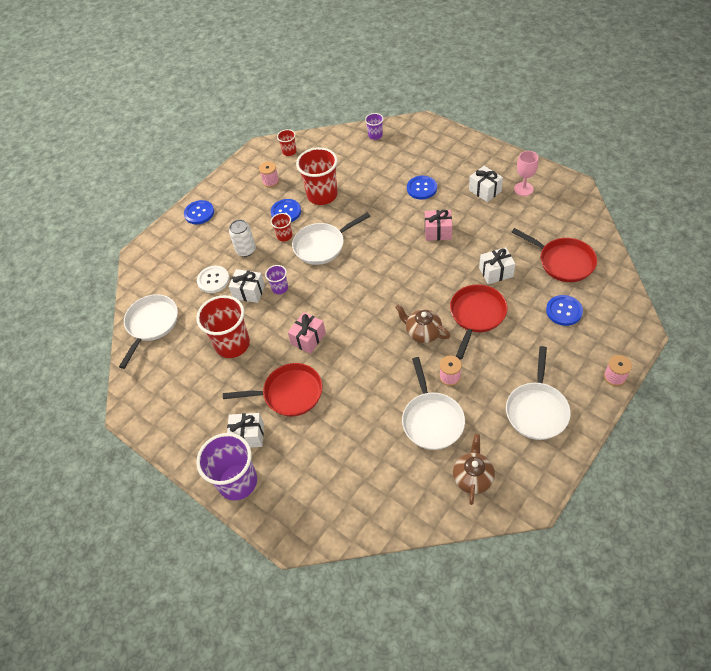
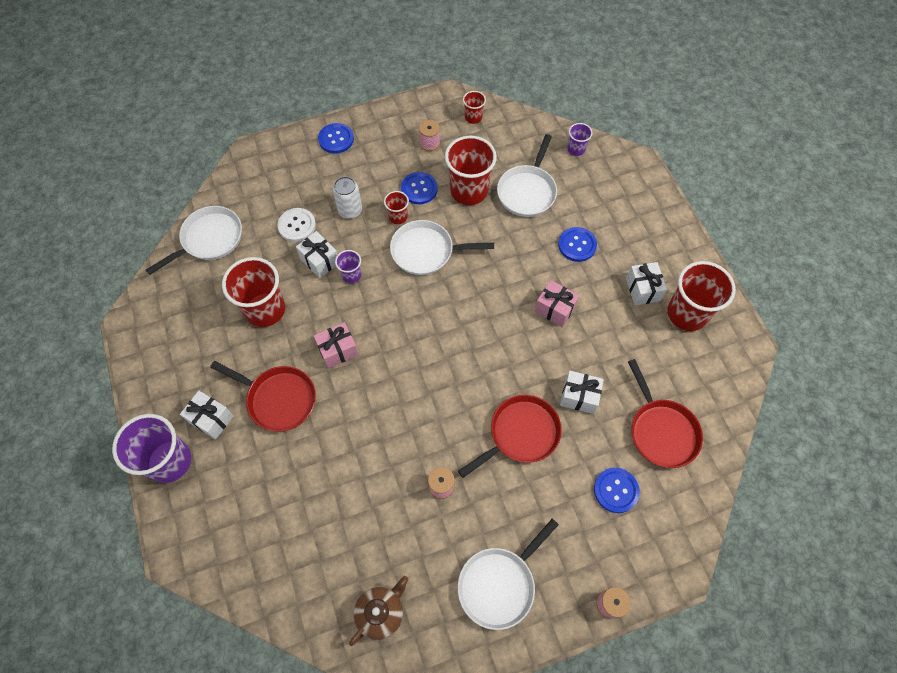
camera: 25 degrees right, 10 degrees up
brown teapot [395,305,450,343] -> none
white pan [402,357,465,450] -> white pan moved to [497,134,557,217]
pink goblet [514,151,538,196] -> red cup [667,261,736,331]

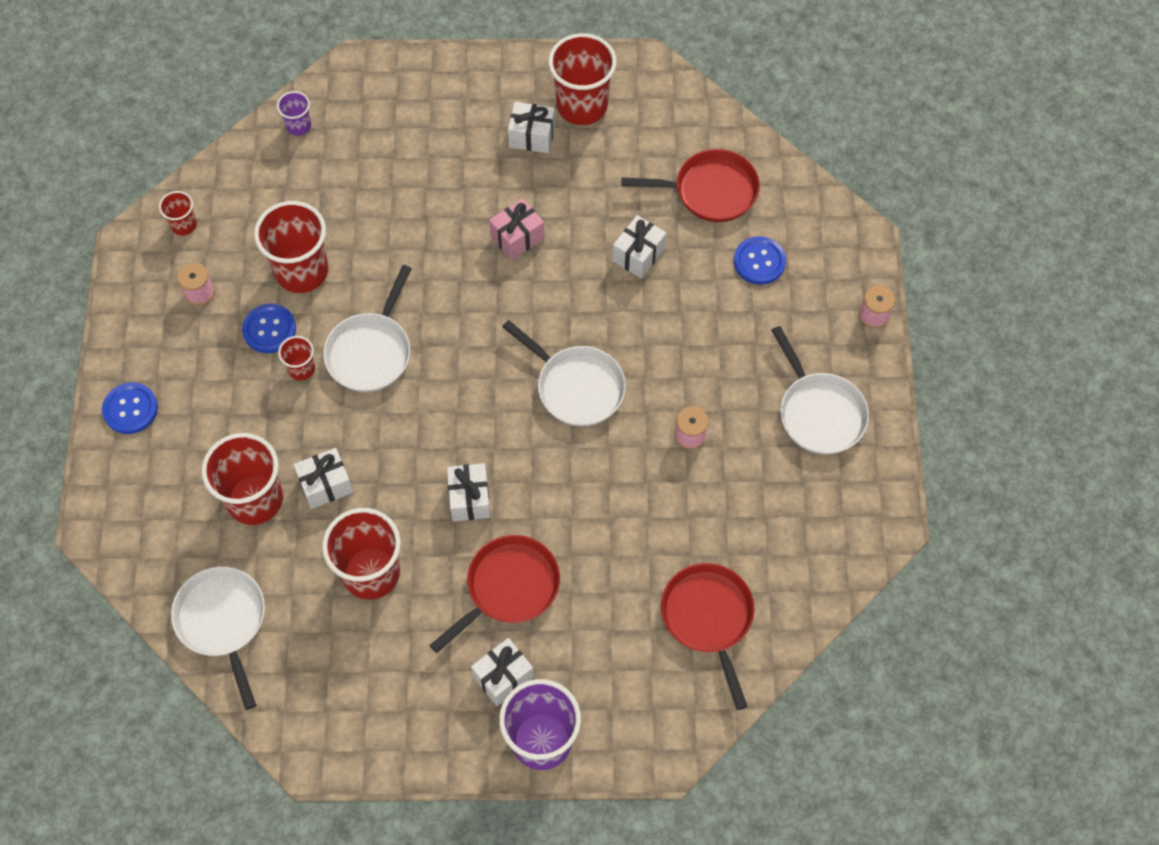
camera: 70 degrees left, 0 degrees up
white button [277,208,316,242] -> red cup [201,433,283,525]
pink gift [314,322,359,369] -> white gift [447,463,490,521]
white can [333,176,362,219] -> none
purple cup [335,250,361,283] -> none
brown teapot [349,576,408,646] -> none
red pan [458,395,562,478] -> red pan moved to [661,563,754,710]
white pan [497,134,557,217] -> white pan moved to [502,320,626,427]
blue button [558,227,597,262] -> none

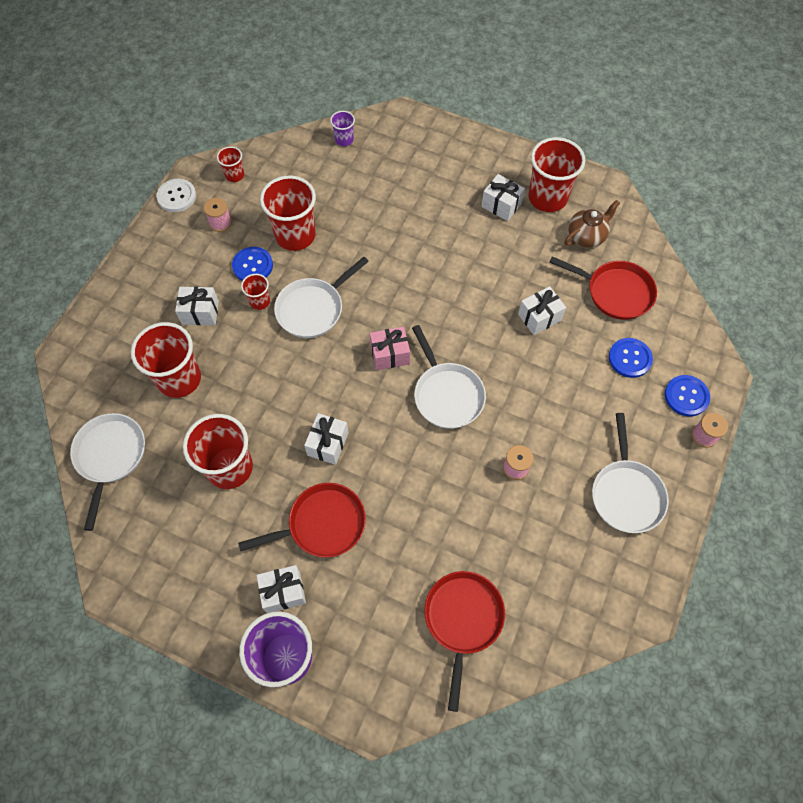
camera: 25 degrees right, 0 degrees up
blue button [102,382,158,434] -> blue button moved to [665,375,710,416]
white gift [294,448,353,509] -> white gift moved to [175,286,219,325]
pink gift [489,198,545,260] -> pink gift moved to [370,327,410,371]
none -> white button [156,179,196,212]
none -> brown teapot [564,200,620,248]

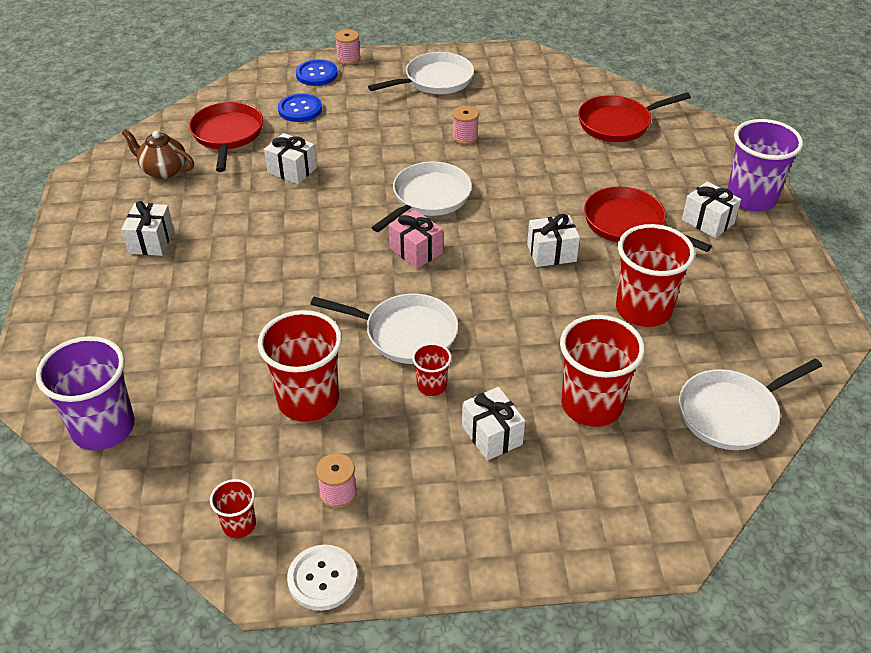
camera: 120 degrees left, 20 degrees down
blue button [232,247,273,281] -> none
purple cup [330,111,355,146] -> purple cup [36,336,135,451], size x2.03
red cup [528,137,585,212] -> none

